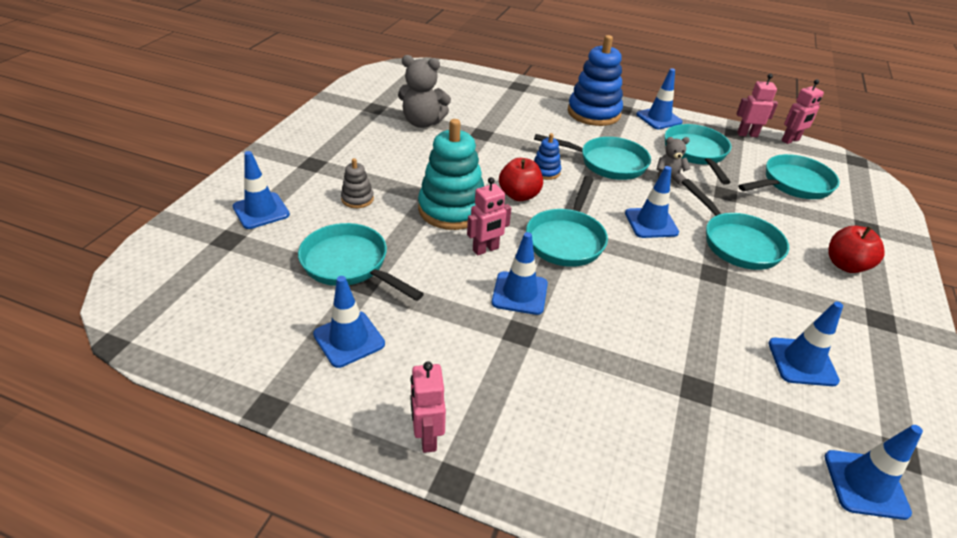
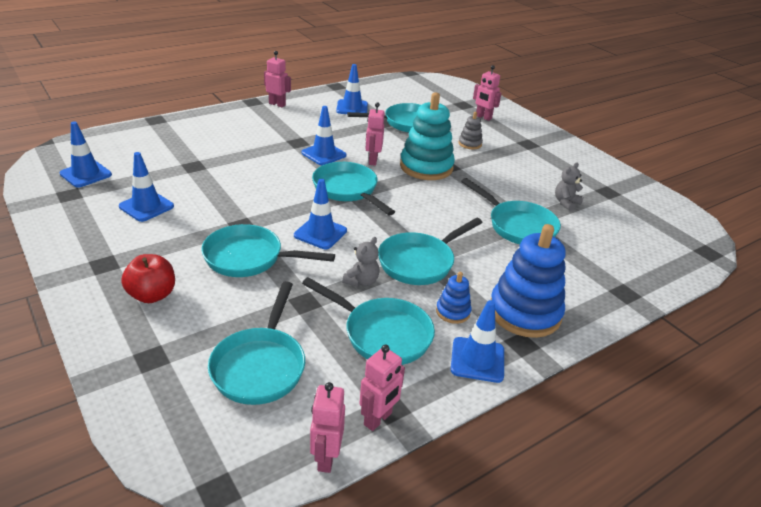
camera: 125 degrees right, 5 degrees down
blue traffic cone [233,151,290,229] -> pink robot [473,65,501,121]
grey teddy bear [398,55,451,128] -> grey teddy bear [555,162,584,211], size x0.58
red apple [499,158,543,201] -> none
blue stacking toy [534,133,561,180] -> blue stacking toy moved to [436,272,472,324]
none -> turquoise pan [461,178,561,244]

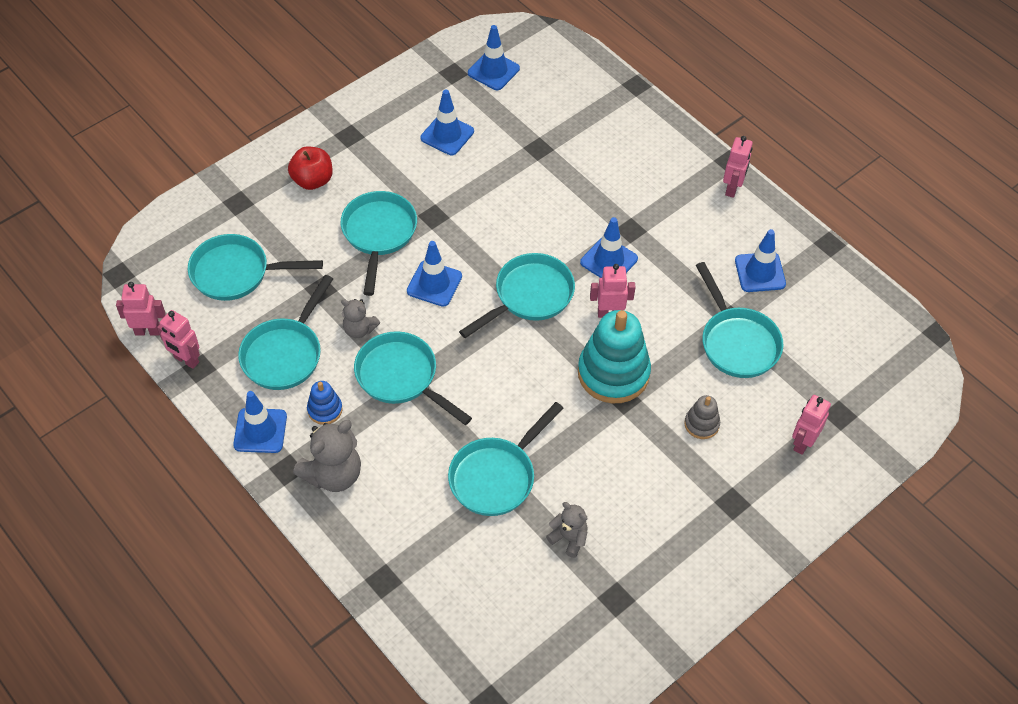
camera: 85 degrees right, 20 degrees up
blue stacking toy [491,224,566,338] -> grey teddy bear [293,420,361,492]

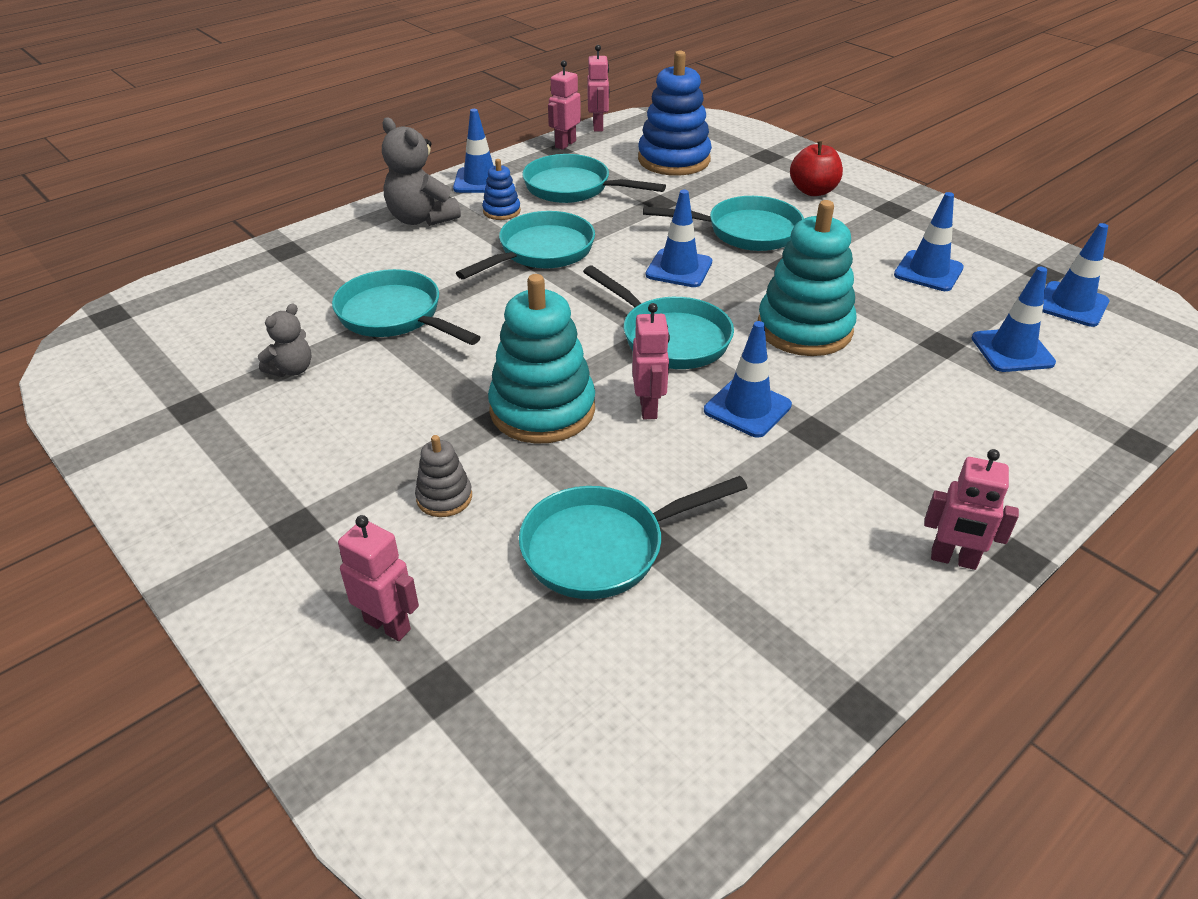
camera: 90 degrees right, 15 degrees down
turquoise pan [188,234,323,301] -> blue stacking toy [638,51,712,176]
grey teddy bear [341,299,380,338] -> none
blue traffic cone [735,229,786,292] -> blue traffic cone moved to [972,267,1056,372]
none -> turquoise stacking toy [758,200,857,356]

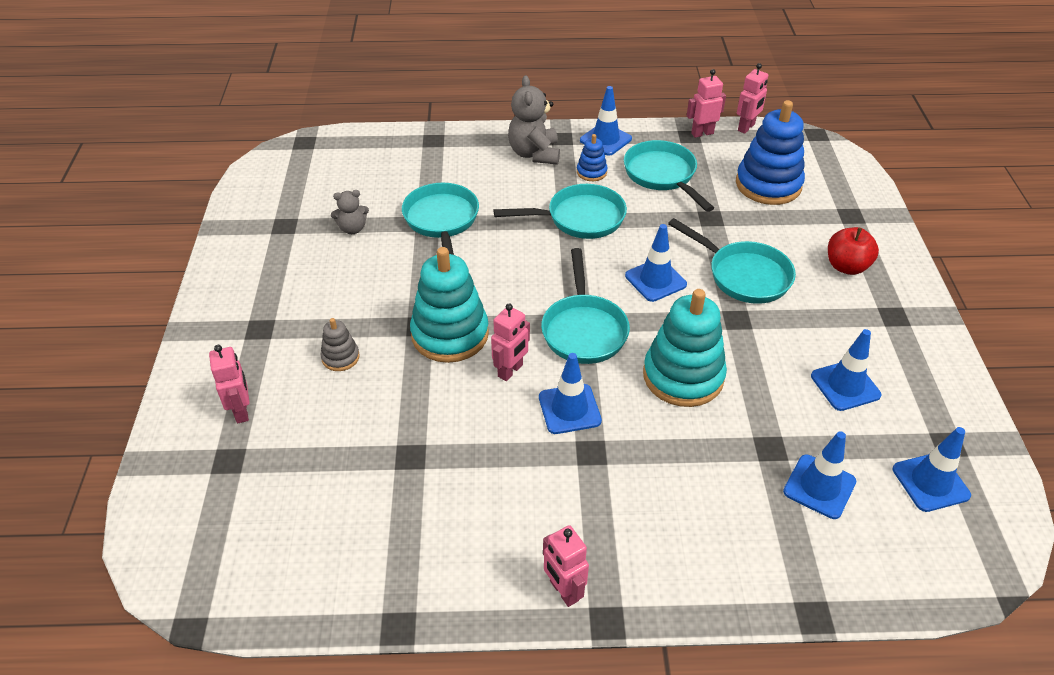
camera: 40 degrees right, 5 degrees up
turquoise pan [519,476,748,599] -> none

